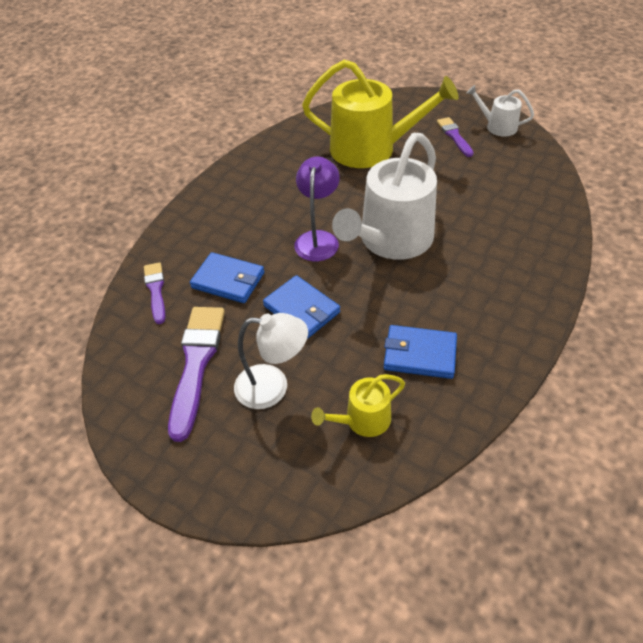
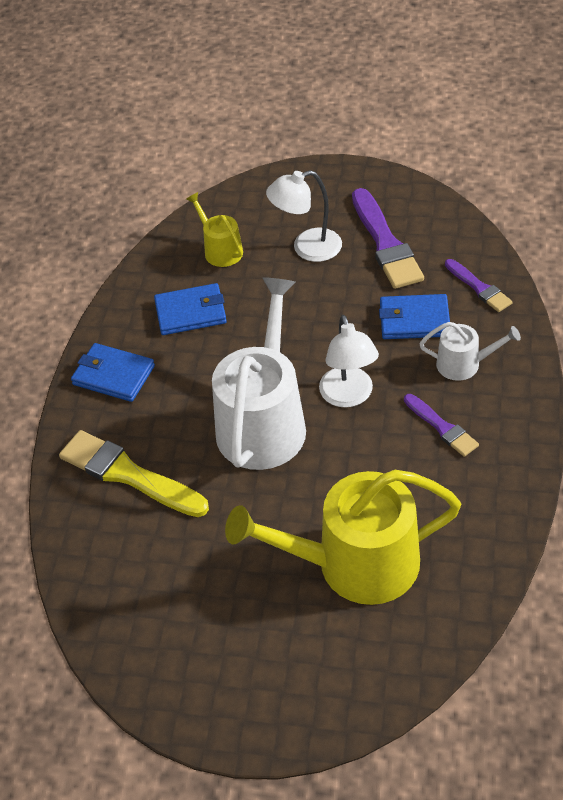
camera: 160 degrees right, 0 degrees up
blue wallet [263,275,340,339] -> blue wallet moved to [71,343,155,402]
purple lamp [294,156,340,261] -> white lamp [319,315,379,408]
yellow watering can [311,374,405,437] -> yellow watering can turned 75 degrees counterclockwise [186,192,243,267]
purple brush [437,117,474,157] -> purple brush moved to [404,394,479,457]
white watering can [467,85,534,137] -> white watering can moved to [419,322,521,381]
none -> yellow brush [59,430,209,517]

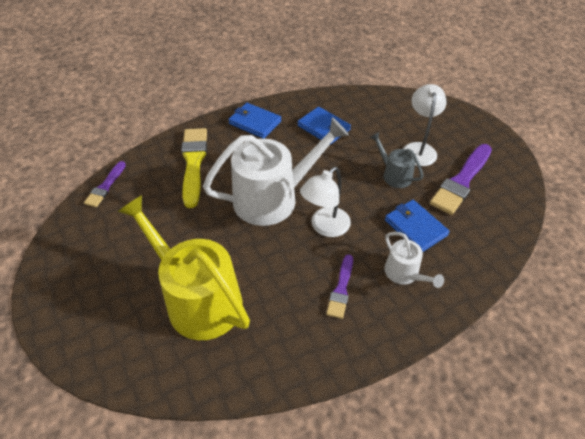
camera: 50 degrees right, 0 degrees up
blue wallet [71,343,155,402] -> blue wallet turned 45 degrees counterclockwise [228,103,281,139]
yellow watering can [186,192,243,267] -> none
white lamp [266,170,342,262] -> white lamp turned 60 degrees clockwise [403,84,447,166]
purple brush [445,259,512,312] -> purple brush moved to [84,161,126,207]
none -> grey watering can [370,132,423,188]

